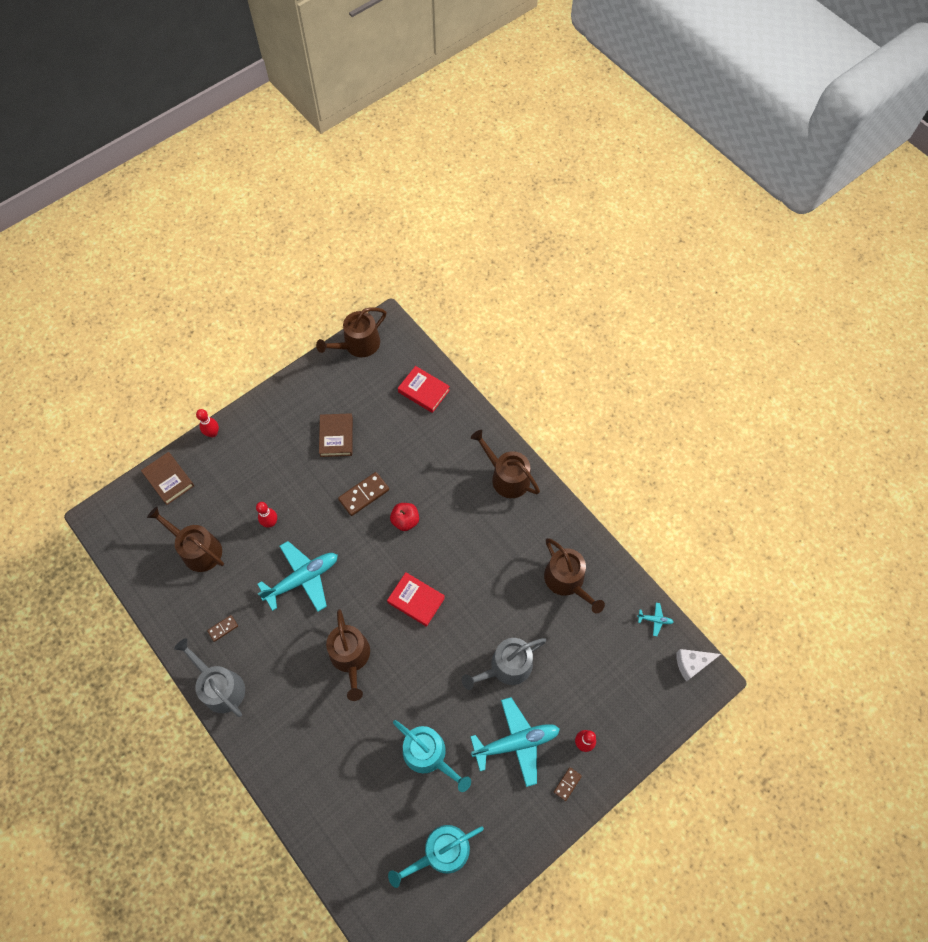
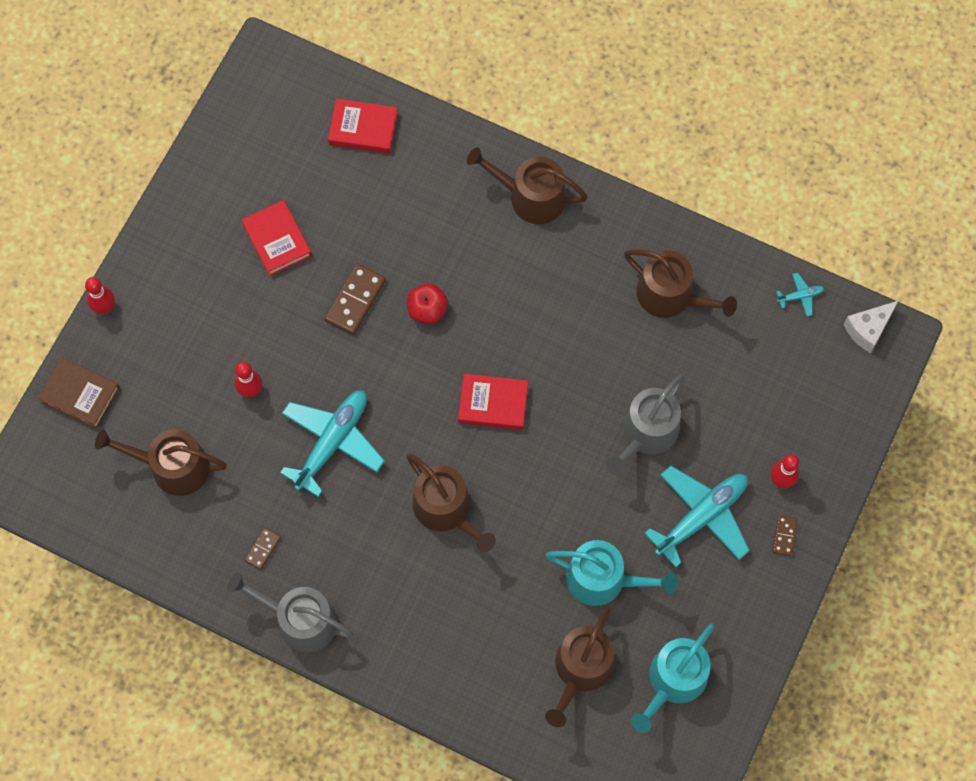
camera: 25 degrees left, 5 degrees up
brown watering can [316,307,386,357] -> brown watering can moved to [545,606,614,727]
brown book [319,413,353,457] -> red book [242,200,312,276]

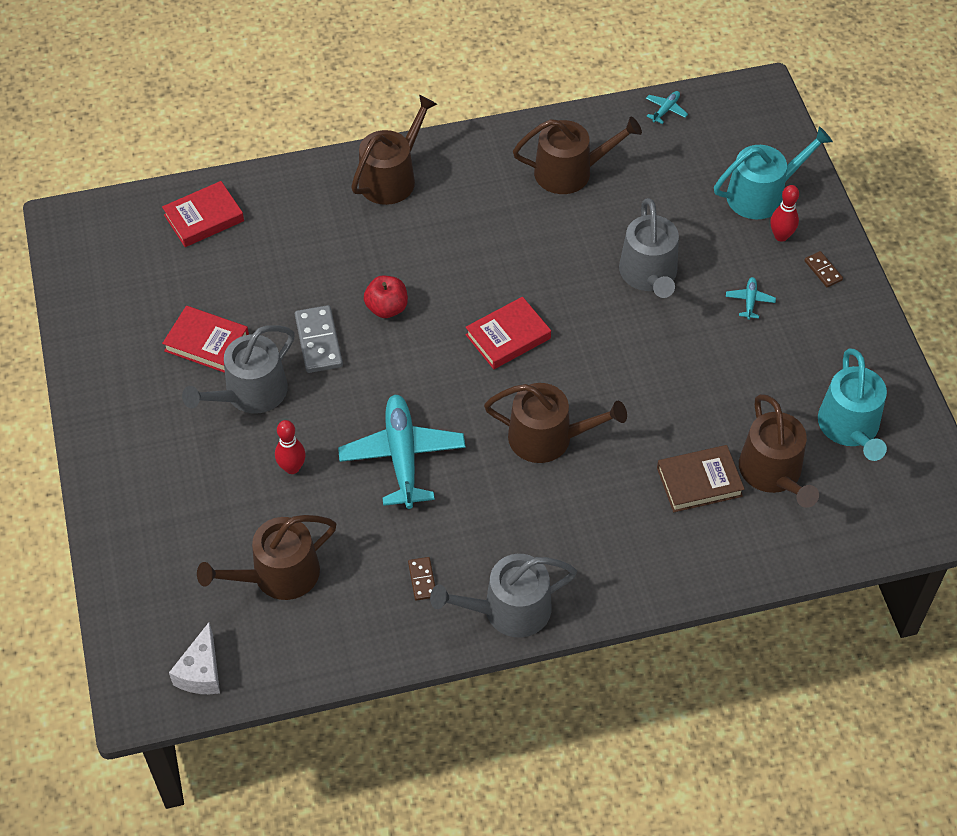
camera: 40 degrees left, 15 degrees down
brown book [38,357,120,429] -> brown book moved to [657,445,745,512]
red bowling pin [85,277,115,314] -> none
brown domino [325,264,386,335] -> grey domino [295,305,343,373]
brown watering can [467,147,588,224] -> brown watering can turned 150 degrees clockwise [351,95,437,205]
turquoise watering can [545,540,677,606] -> turquoise watering can moved to [714,127,833,219]
turquoise plane [644,466,750,568] -> turquoise plane [726,277,776,320], size x0.42
white cheese [844,300,899,353] -> white cheese moved to [169,622,220,694]
none -> grey watering can [182,325,295,414]

